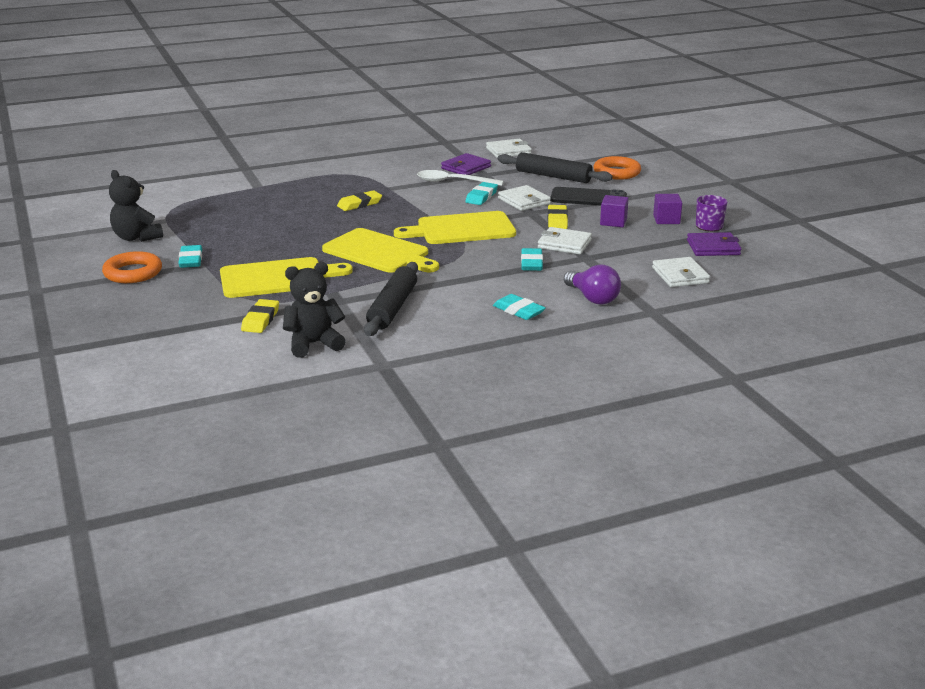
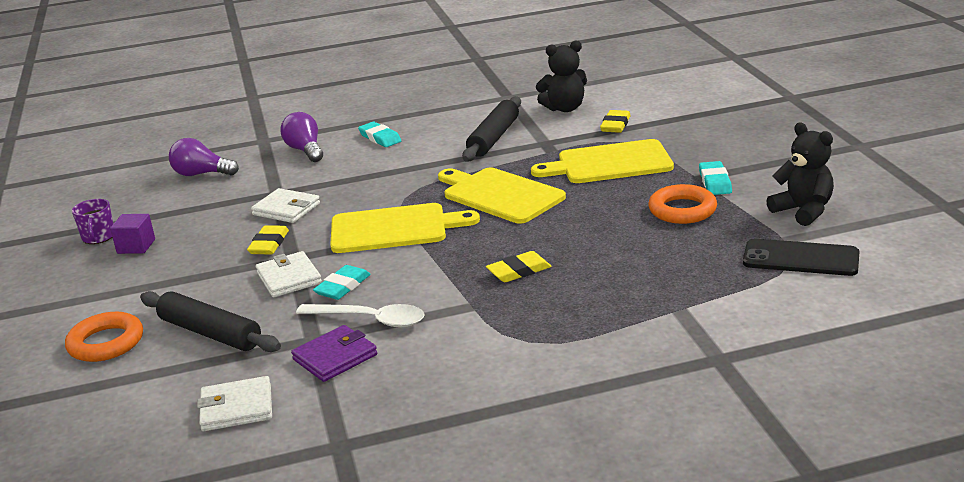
camera: 170 degrees left, 0 degrees up
orange ring [102,251,162,283] -> orange ring moved to [648,184,717,224]
turquoise eraser [521,248,543,271] -> none
black phone [550,187,627,206] -> black phone moved to [743,239,860,276]
purple cube [600,195,629,227] -> none
white wallet [652,257,710,287] -> purple light bulb [169,138,239,176]
purple wallet [687,232,741,256] -> none

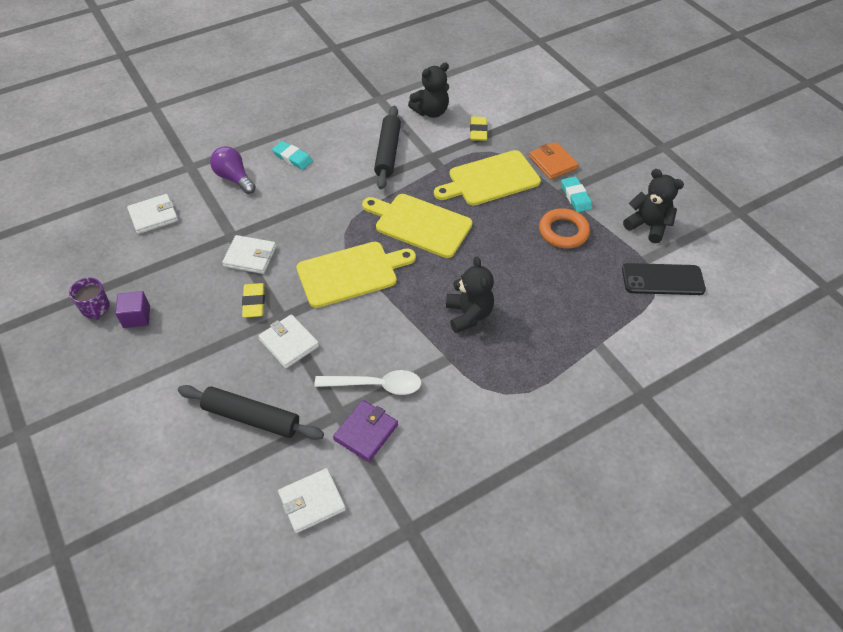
camera: 20 degrees left, 25 degrees up
orange ring [65,312,143,362] -> none
purple light bulb [169,138,239,176] -> white wallet [127,194,178,234]
turquoise eraser [313,265,371,300] -> none
yellow eraser [486,251,552,282] -> black teddy bear [446,257,494,333]
none -> orange wallet [529,142,579,180]

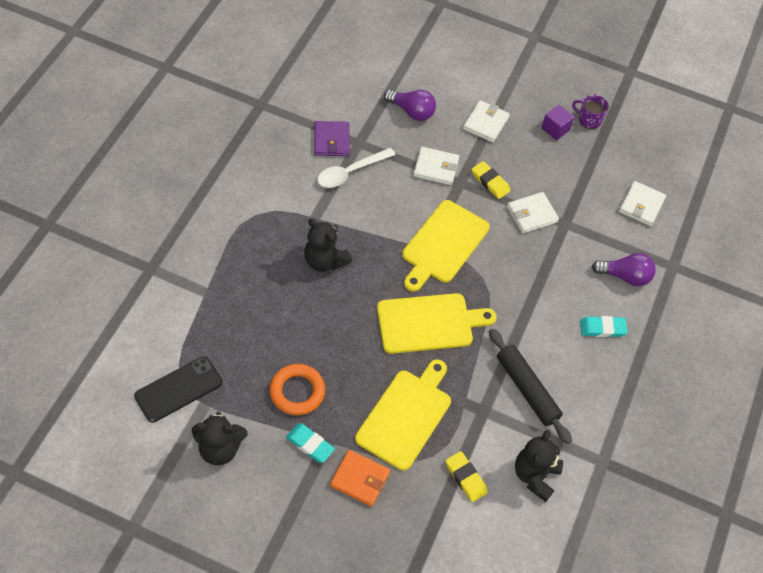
camera: 140 degrees right, 5 degrees up
black rolling pin [178,385,324,440] -> purple light bulb [384,90,436,121]
white wallet [278,468,346,533] -> white wallet moved to [463,100,510,143]

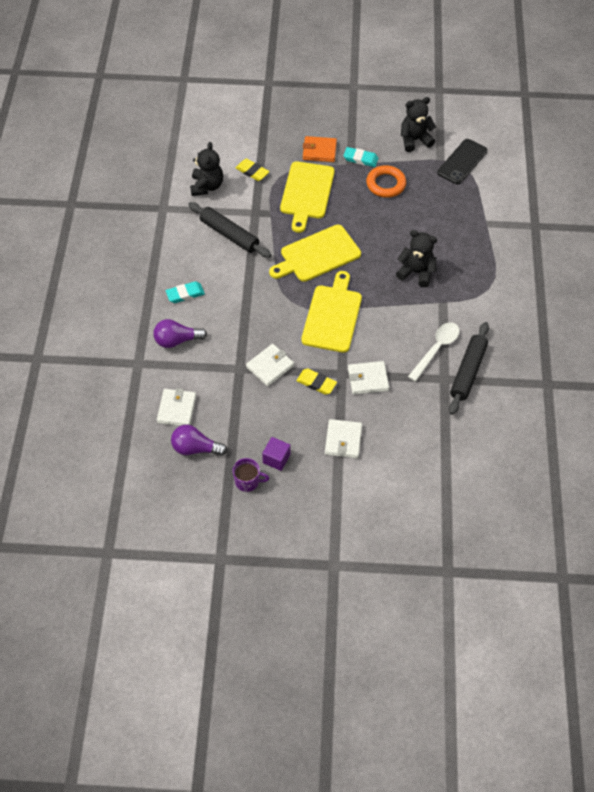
camera: 165 degrees right, 0 degrees up
purple wallet [314,121,350,156] -> black rolling pin [449,322,489,415]
purple light bulb [384,90,436,121] -> purple light bulb moved to [171,425,227,456]

